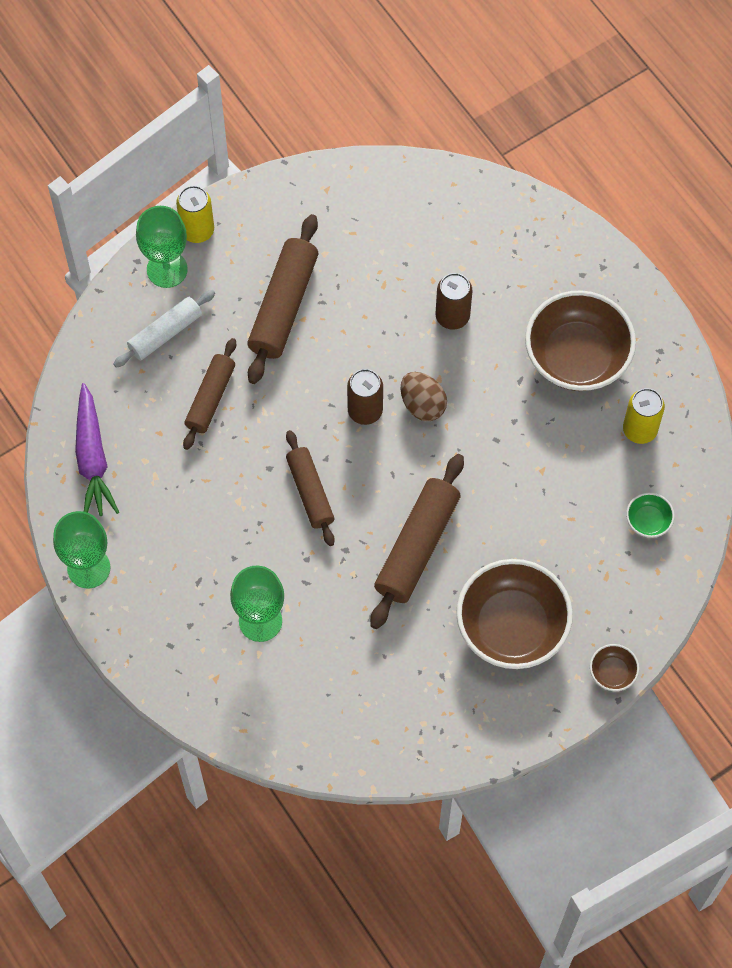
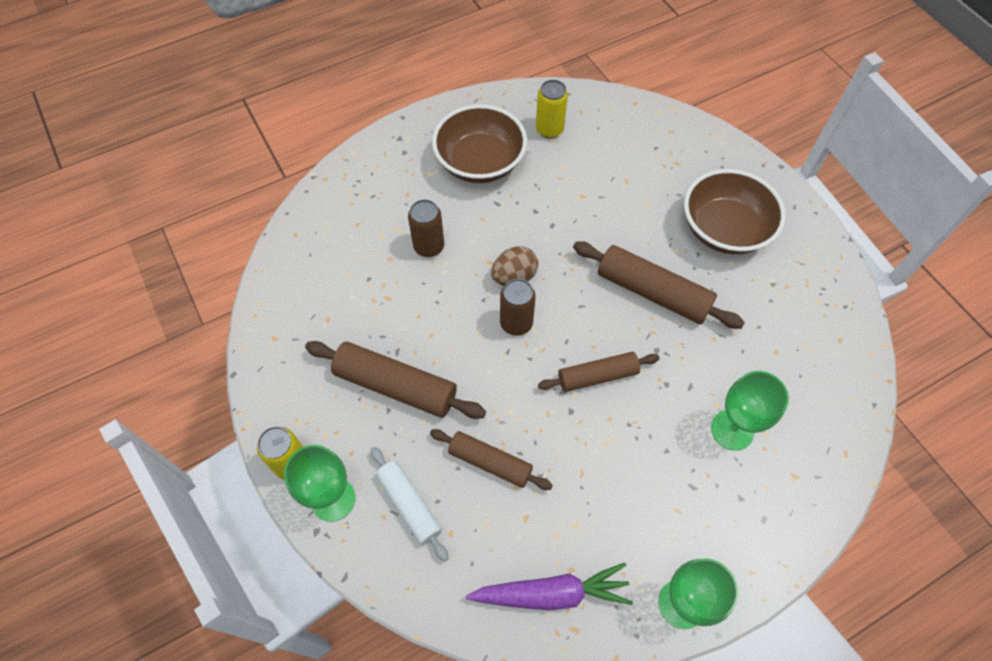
camera: 85 degrees left, 5 degrees down
brown bowl [590,644,639,691] -> none
green bowl [626,493,675,538] -> none

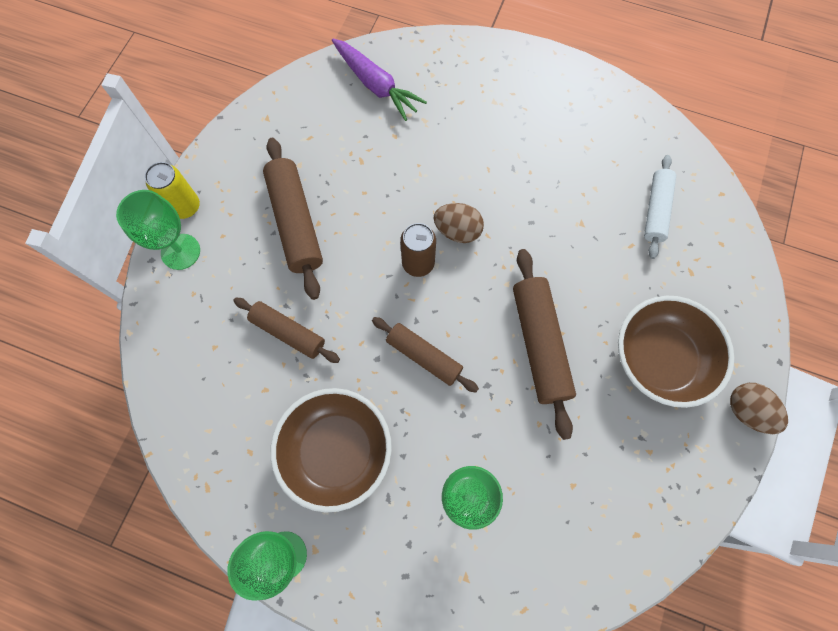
camera: 50 degrees right, 10 degrees up
white rolling pin [370,447,449,562] -> white rolling pin moved to [644,155,676,259]
brown can [408,199,444,257] -> none
brown rolling pin [430,429,553,490] -> brown rolling pin turned 45 degrees counterclockwise [233,298,340,363]
brown bowl [432,104,527,183] -> brown bowl moved to [270,388,392,512]
purple carrot [466,563,633,611] -> purple carrot moved to [332,39,427,121]
yellow can [536,80,568,138] -> none
none -> brown egg [730,383,788,434]

